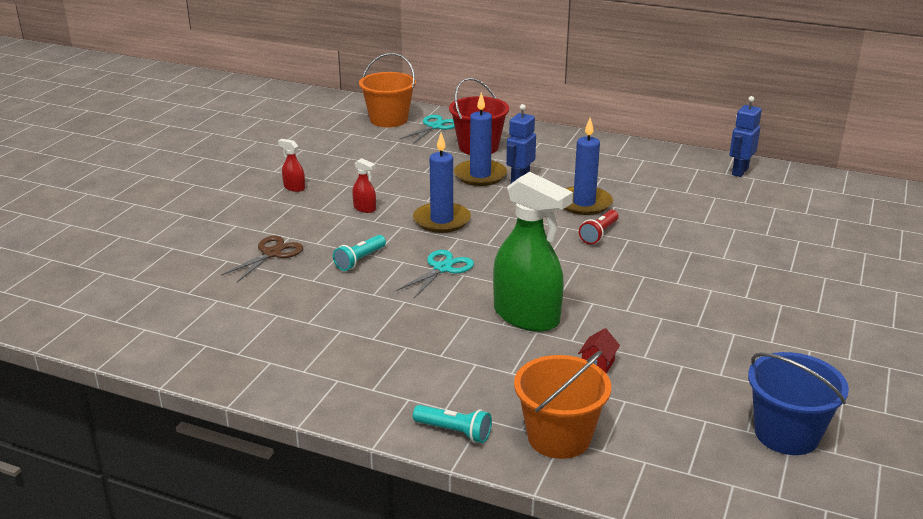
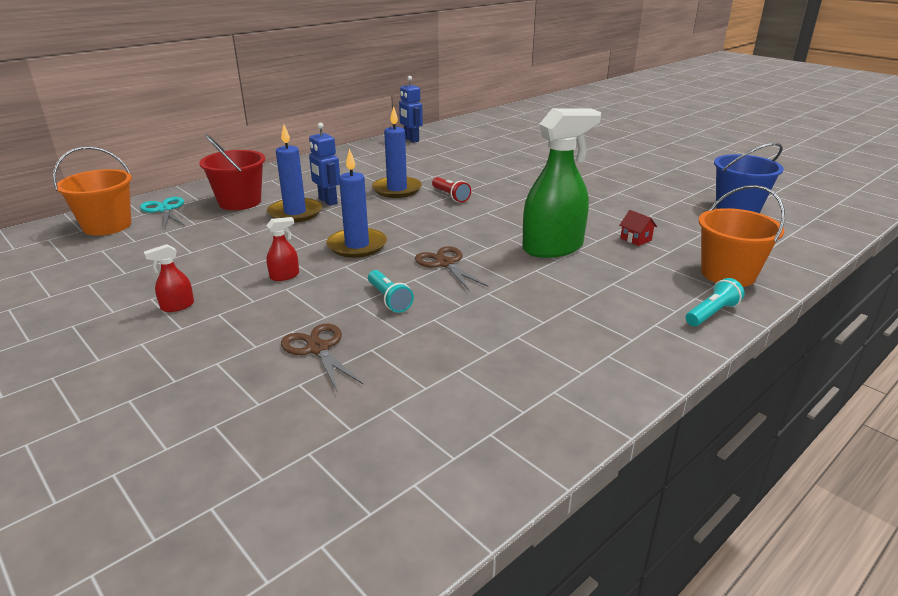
camera: 65 degrees left, 0 degrees up
turquoise scissors [396,250,474,298] -> brown scissors [415,246,489,292]

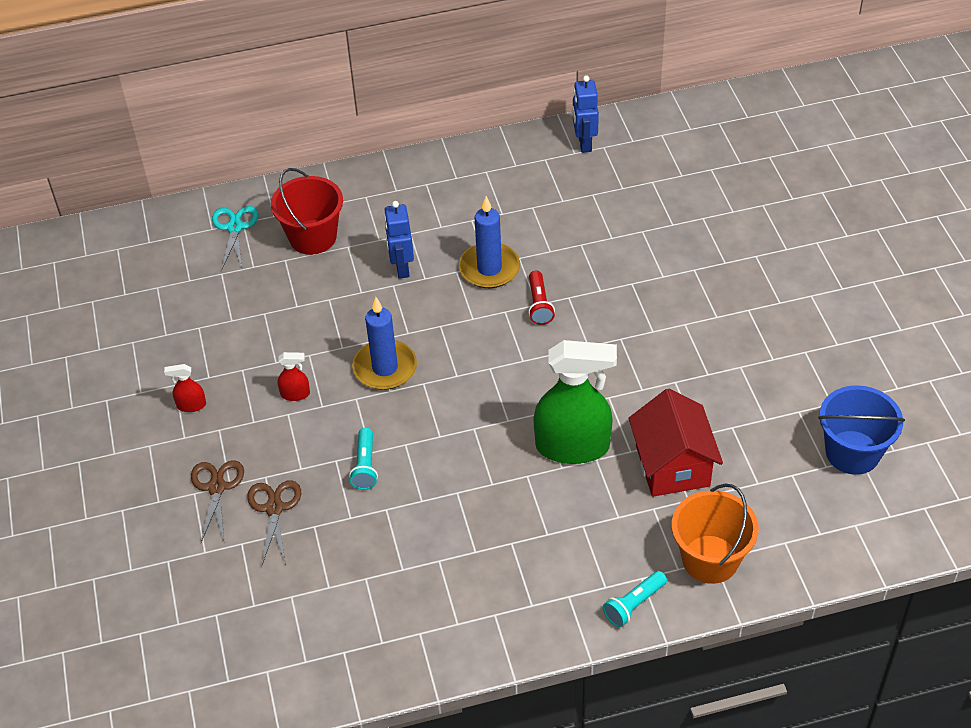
camera: 30 degrees right, 20 degrees up
orange bucket [53,146,132,236] -> none
blue candle [267,124,322,223] -> none
brown scissors [415,246,489,292] -> brown scissors moved to [191,460,244,542]
red house [620,210,657,246] -> red house [629,389,723,497], size x2.46
turquoise flashlight [686,278,745,326] -> turquoise flashlight turned 150 degrees clockwise [603,571,667,627]

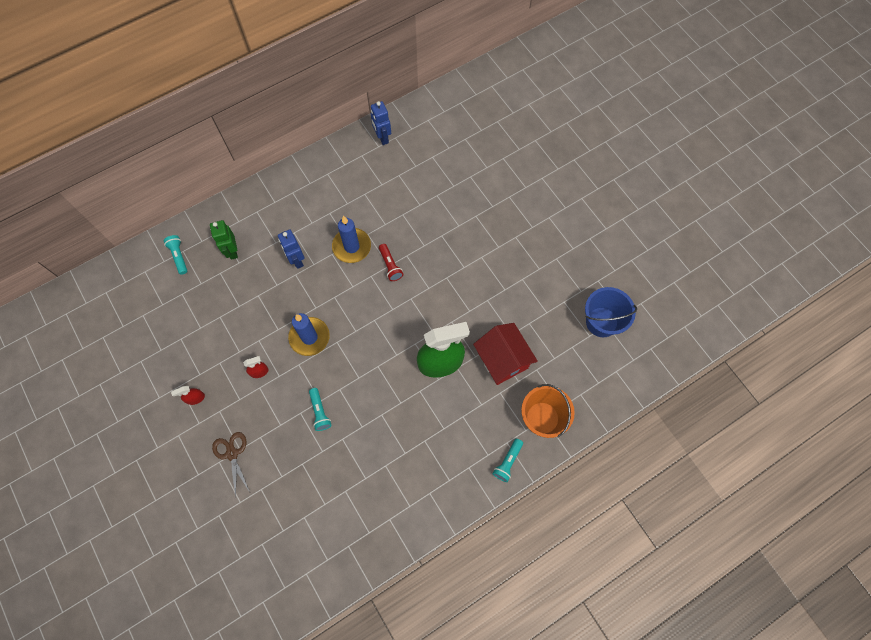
camera: 20 degrees left, 20 degrees up
turquoise scissors [212,206,259,269] -> turquoise flashlight [164,235,187,275]
brown scissors [247,480,301,565] -> none
red bucket [271,168,343,255] -> green robot [210,220,238,260]

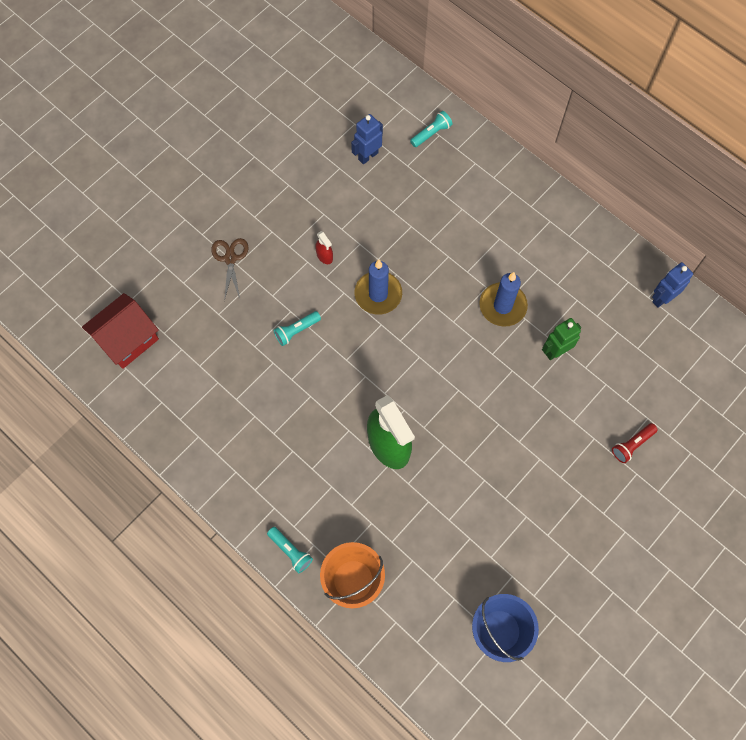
camera: 75 degrees right, 0 degrees up
red spray bottle [171,386,205,405] -> none
green robot [210,220,238,260] -> green robot moved to [542,318,581,360]
brown scissors [212,432,250,498] -> brown scissors turned 60 degrees counterclockwise [211,238,248,301]
blue robot [278,229,304,269] -> blue robot moved to [351,114,383,164]
red flashlight [379,244,403,281] -> red flashlight moved to [612,423,658,463]
red house [473,323,538,385] -> red house moved to [82,293,159,369]
turquoise flashlight [493,439,523,482] -> turquoise flashlight turned 150 degrees counterclockwise [267,527,313,573]

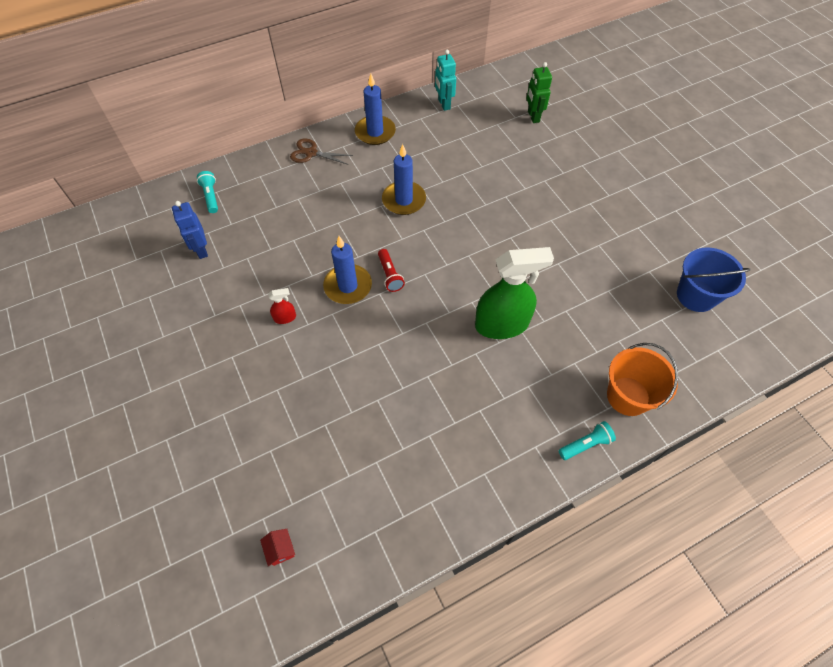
camera: 70 degrees left, 10 degrees down
red house [82,293,159,369] -> red house [260,529,295,566], size x0.41
brown scissors [211,238,248,301] -> brown scissors moved to [290,138,353,165]
turquoise flashlight [273,311,321,346] -> none
green robot [542,318,581,360] -> green robot moved to [527,62,552,123]
red flashlight [612,423,658,463] -> red flashlight moved to [378,249,405,292]
blue robot [652,262,693,308] -> turquoise robot [435,49,456,111]
none -> blue candle [355,74,396,145]

